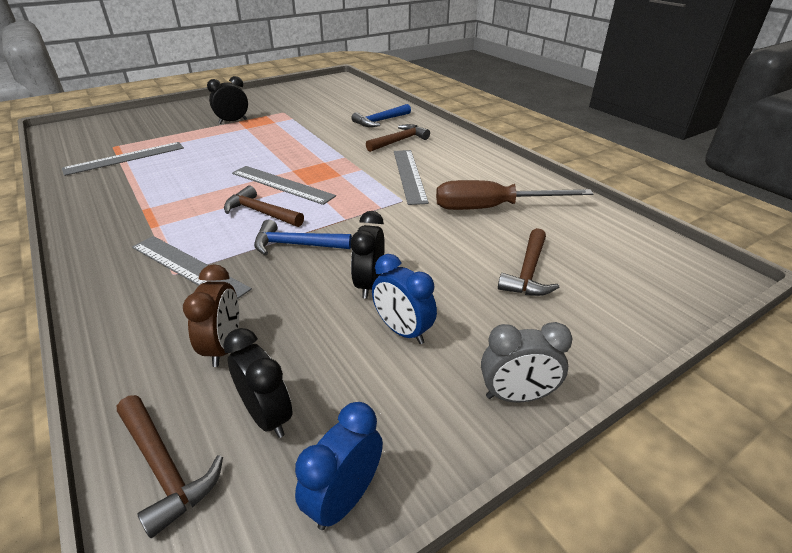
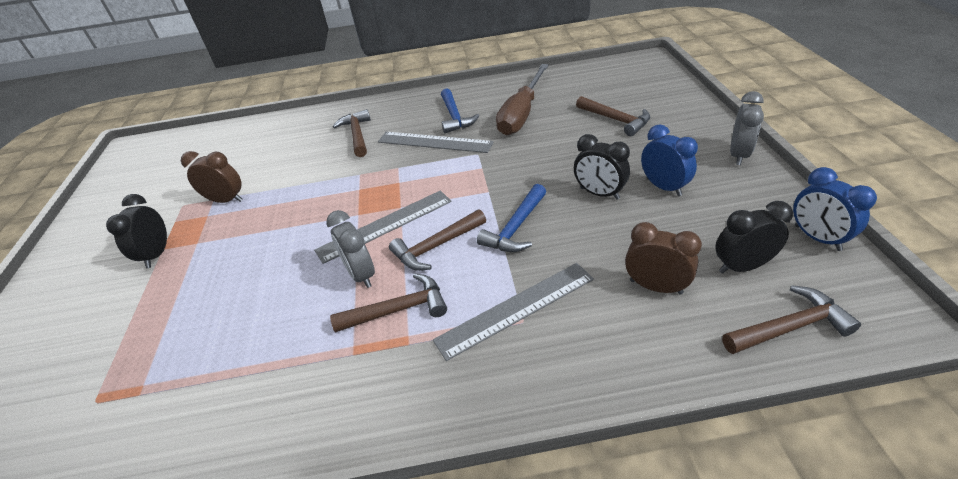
camera: 60 degrees left, 5 degrees up
grey ruler [62,142,184,176] -> none
blue hammer [352,104,411,127] -> blue hammer moved to [441,88,480,133]
blue clock [372,254,437,344] -> blue clock turned 105 degrees counterclockwise [641,124,698,196]
none -> brown clock [181,151,243,203]
none -> grey clock [326,210,375,288]
none -> brown hammer [330,273,447,333]

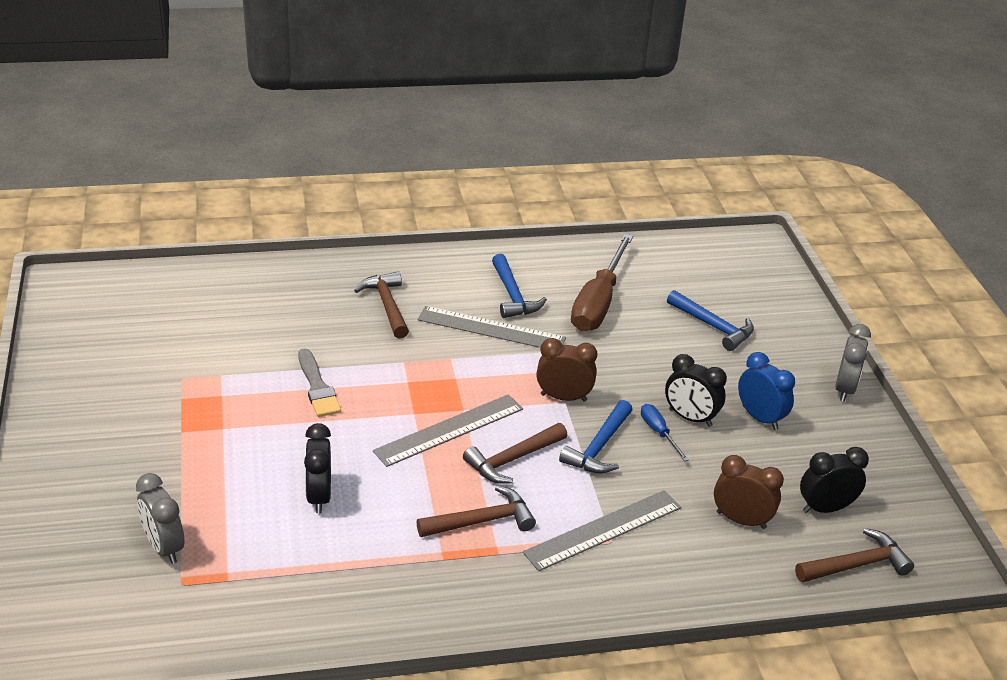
camera: 10 degrees left, 5 degrees down
black clock [106,194,167,268] -> black clock moved to [304,423,331,513]
brown clock [181,151,243,203] -> brown clock moved to [536,338,597,402]
grey clock [326,210,375,288] -> grey clock moved to [136,473,184,564]
brown hammer [576,96,650,136] -> blue hammer [667,290,754,351]
blue clock [793,167,877,251] -> none
none -> grey brush [298,348,341,417]
none -> blue screwdriver [641,404,689,461]

